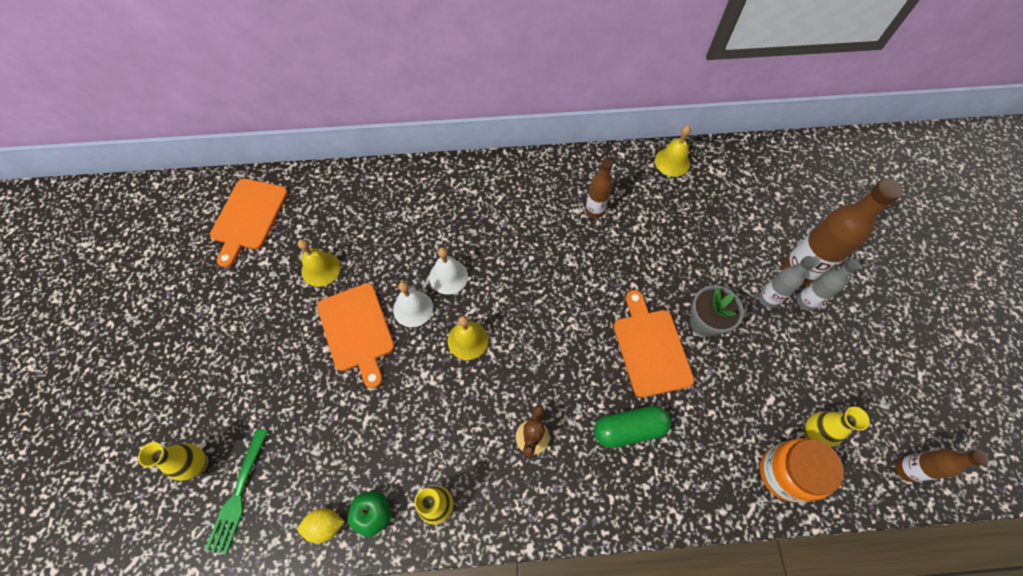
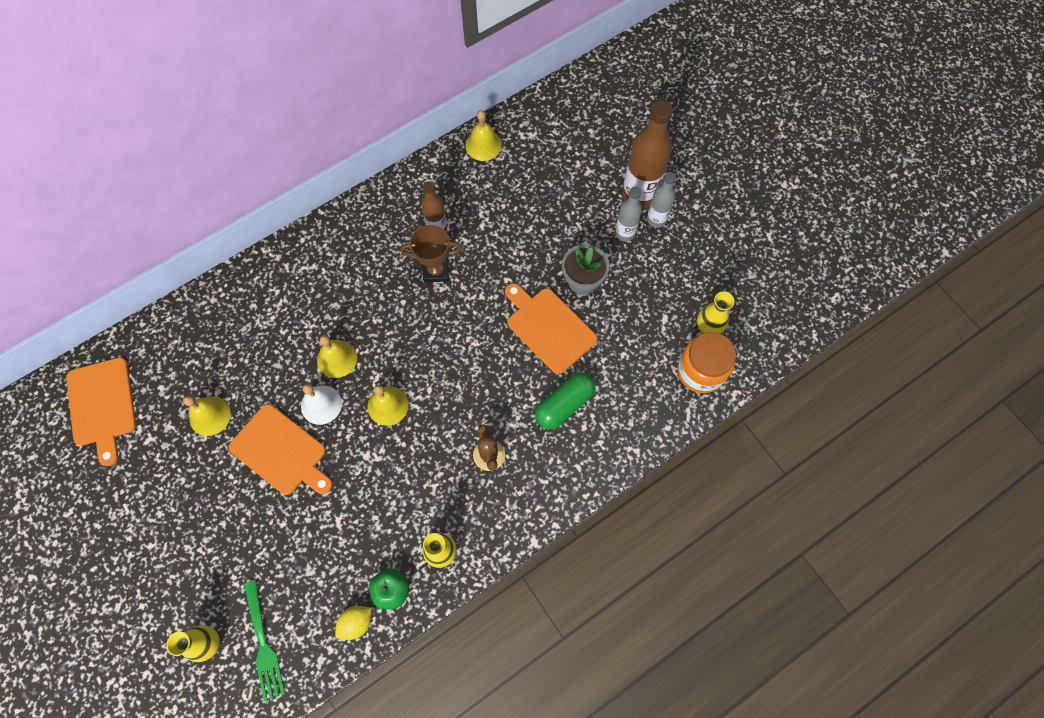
camera: 30 degrees left, 5 degrees up
white bell [429,247,468,295] -> yellow bell [317,335,357,378]
brown bottle [895,449,988,482] -> none
none -> brown trophy [400,225,462,283]

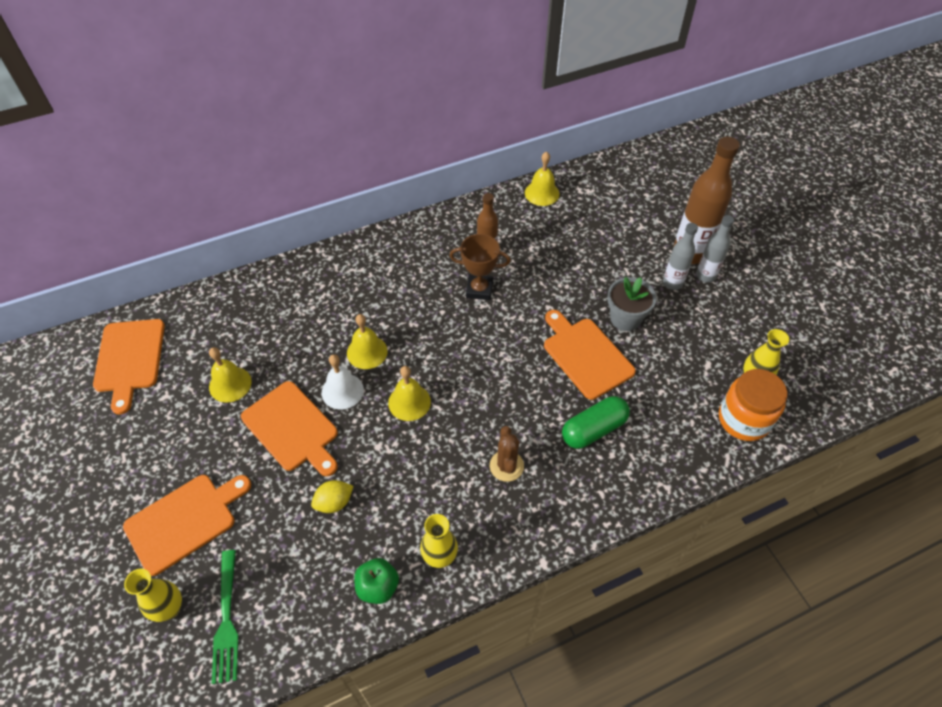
camera: 10 degrees right, 15 degrees down
yellow lemon [335,606,372,640] -> yellow lemon moved to [311,480,353,513]
none -> orange cutting board [123,475,251,576]

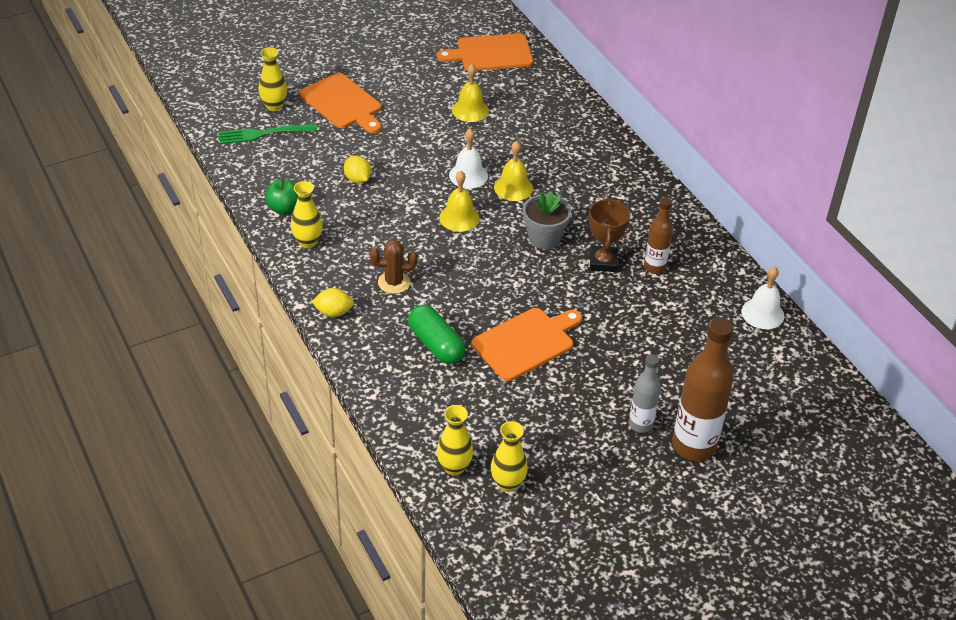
camera: 85 degrees right, 10 degrees down
orange cutting board [241,381,338,476] -> none
yellow bell [525,151,560,206] -> white bell [741,267,784,329]
grey flower pot [607,277,657,331] -> grey flower pot moved to [523,191,571,249]
grey bottle [696,215,734,282] -> none
orange jar [719,369,787,441] -> yellow vase [437,405,473,476]
none -> yellow lemon [312,288,354,317]

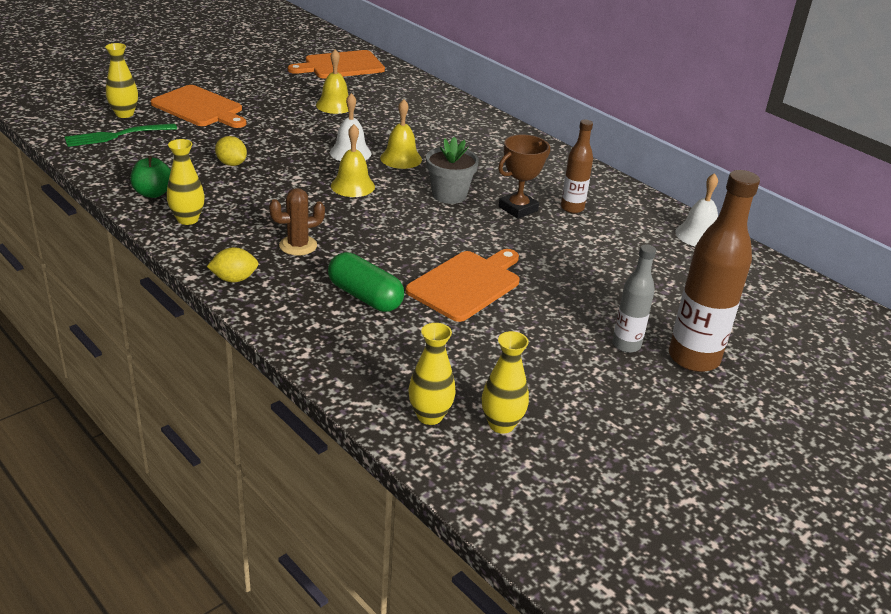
camera: 15 degrees left, 10 degrees down
brown trophy [589,199,630,272] -> brown trophy turned 60 degrees clockwise [498,134,550,219]

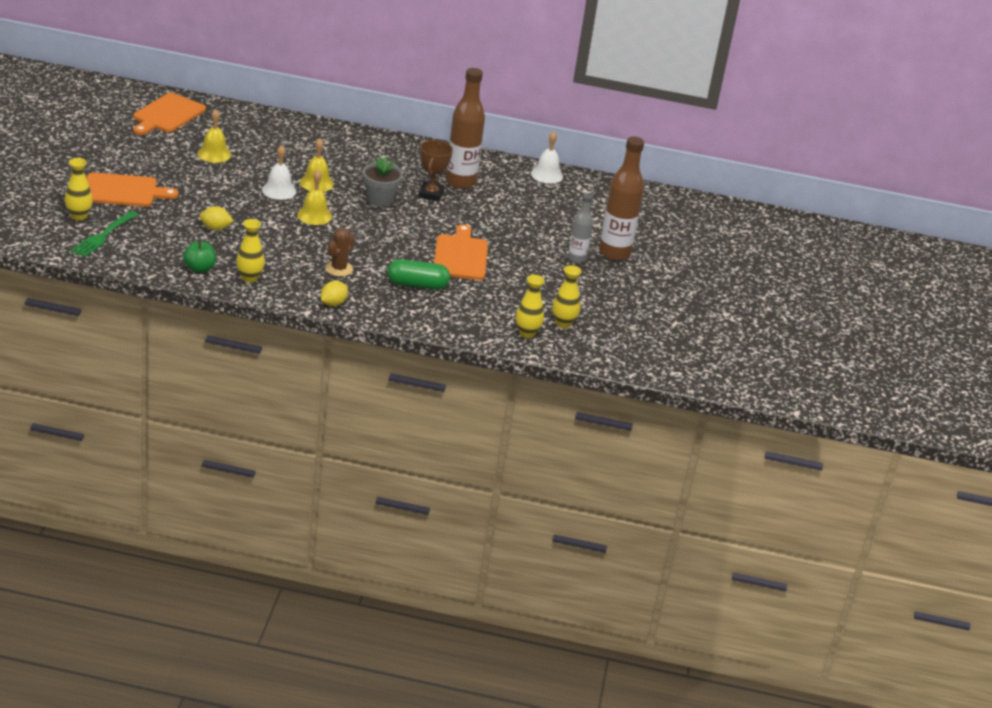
camera: 40 degrees left, 0 degrees up
brown bottle [561,120,593,213] -> brown bottle [445,68,485,189], size x1.77

